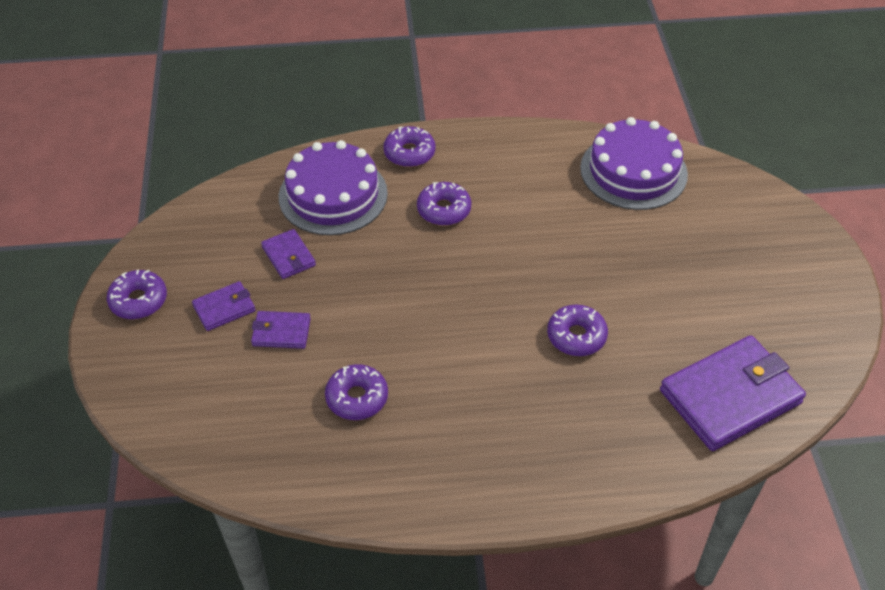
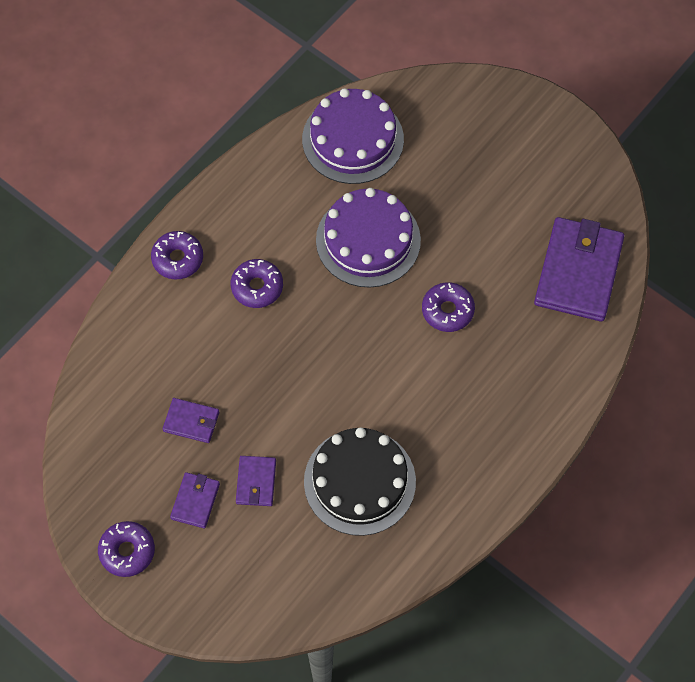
camera: 45 degrees left, 15 degrees up
purple wallet [251,311,311,349] -> purple wallet turned 45 degrees counterclockwise [236,456,276,506]
purple cake [279,140,388,235] -> purple cake moved to [316,188,421,288]
purple donut [325,364,388,420] -> black cake [304,427,416,536]

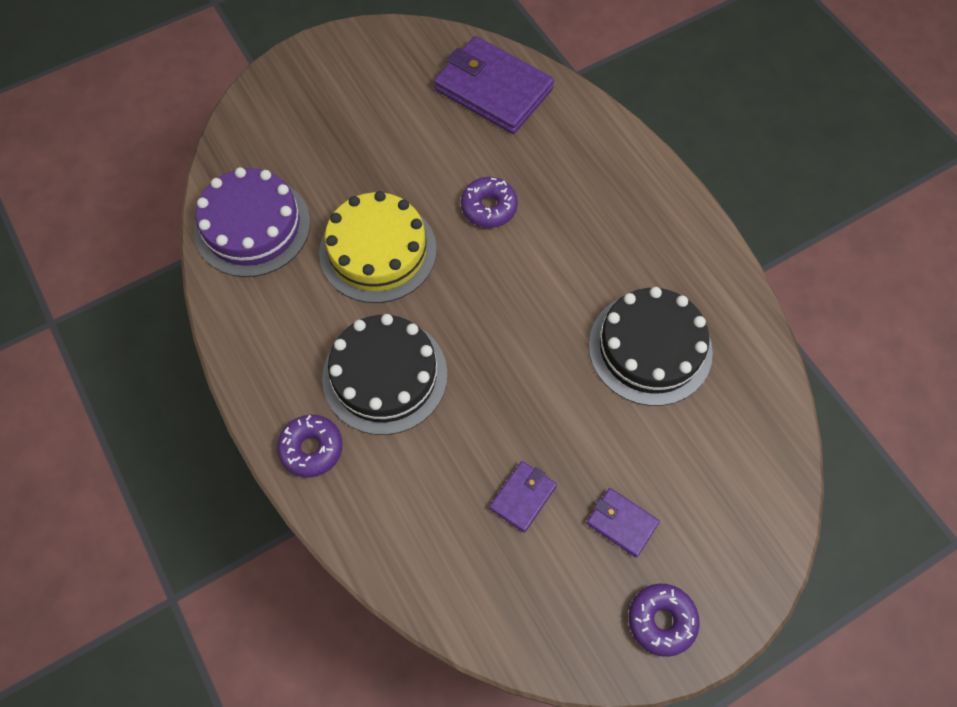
camera: 70 degrees left, 0 degrees up
purple donut [231,259,283,308] -> black cake [322,314,447,435]
purple wallet [236,456,276,506] -> none
purple cake [316,188,421,288] -> yellow cake [319,191,437,303]

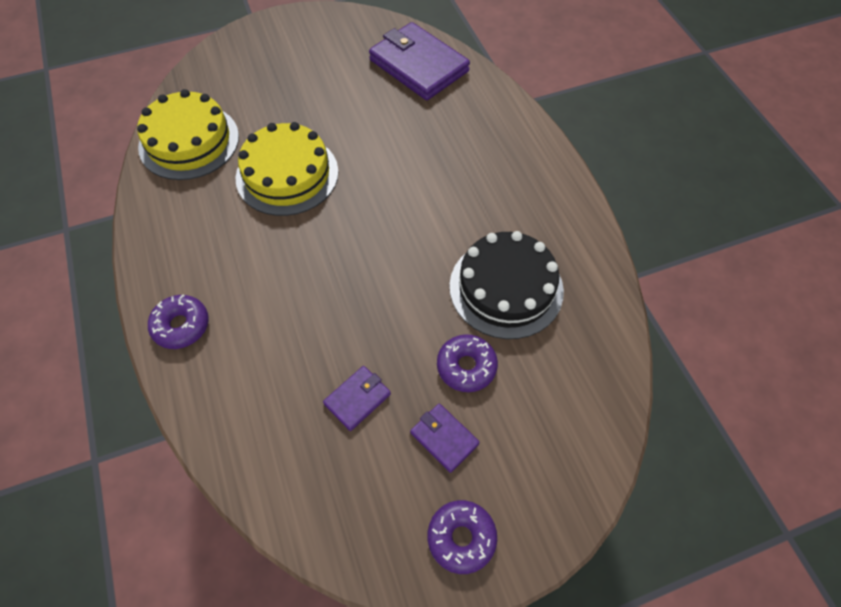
camera: 10 degrees right, 5 degrees down
purple cake [194,167,310,277] -> yellow cake [137,89,239,180]
black cake [322,314,447,435] -> none
purple donut [461,177,518,228] -> purple donut moved to [437,334,498,392]

